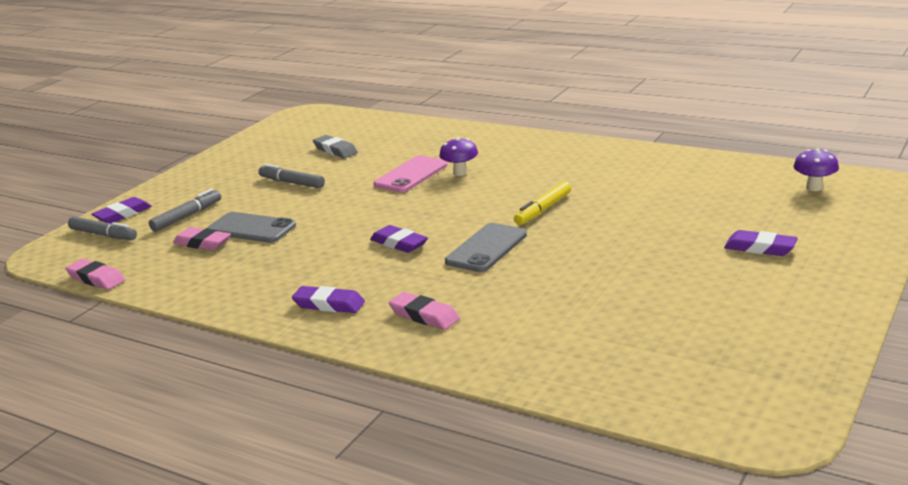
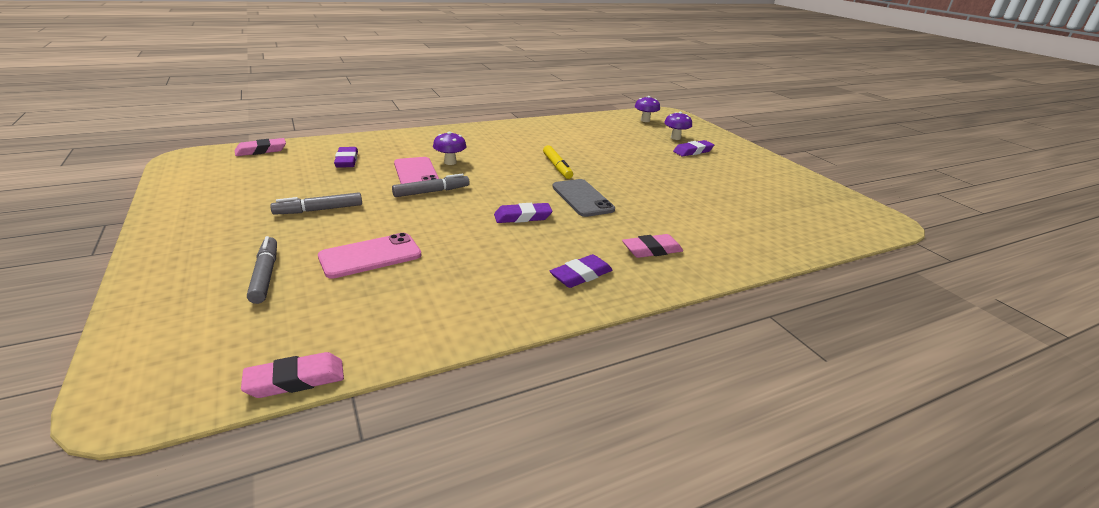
camera: 60 degrees left, 5 degrees up
grey marker [68,217,137,240] -> grey marker moved to [392,174,470,197]
purple eraser [92,197,152,223] -> purple eraser moved to [334,147,358,168]
pink eraser [173,227,231,250] -> pink eraser moved to [235,138,286,156]
grey phone [207,212,296,243] -> pink phone [318,233,421,279]
grey eraser [313,135,358,158] -> none
none -> purple mushroom [664,112,692,140]

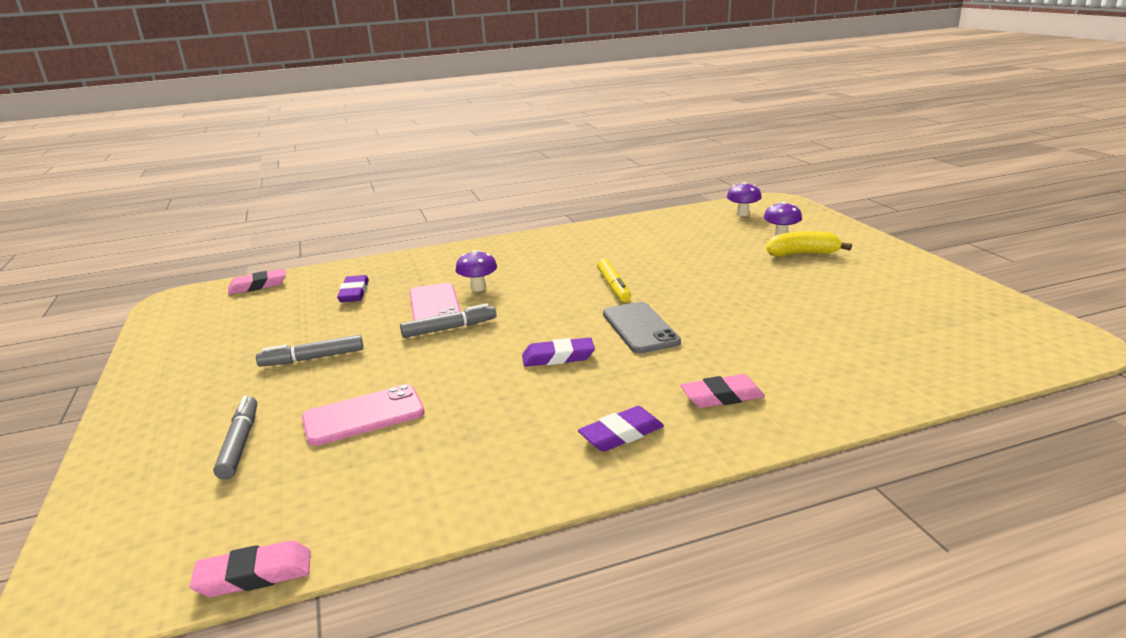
camera: 10 degrees right, 5 degrees down
purple eraser [673,140,714,156] -> yellow banana [766,231,852,256]

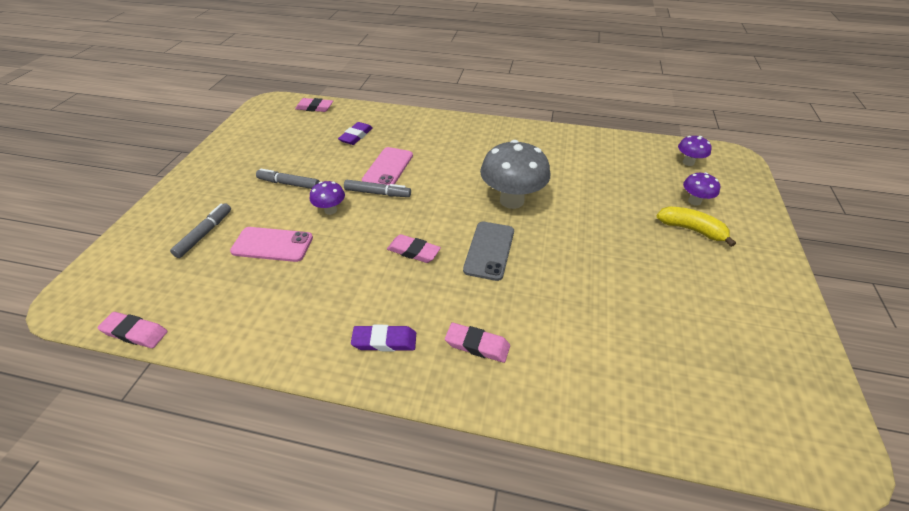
camera: 30 degrees right, 20 degrees up
purple mushroom [456,250,497,292] -> purple mushroom moved to [310,181,345,215]
purple eraser [522,337,595,367] -> pink eraser [387,234,441,263]
yellow marker [597,259,631,302] -> grey mushroom [480,140,550,209]

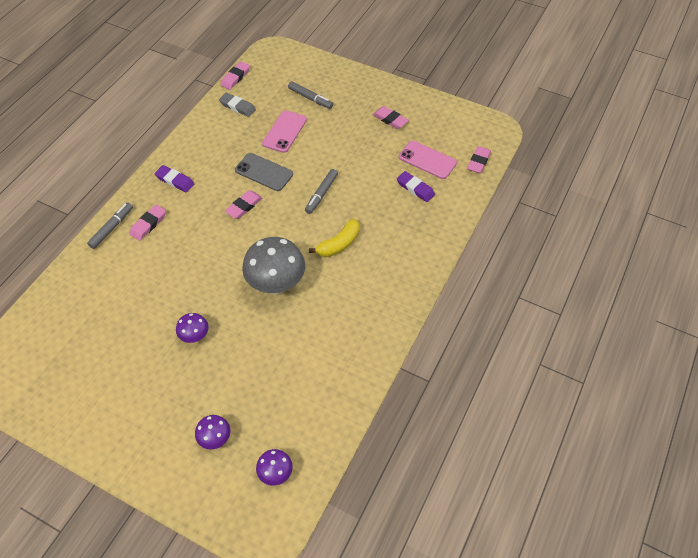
camera: 105 degrees right, 10 degrees up
grey marker [256,168,320,189] -> grey marker moved to [87,203,133,249]
purple mushroom [310,181,345,215] -> purple mushroom moved to [176,313,209,343]
purple eraser [351,325,416,351] -> purple eraser turned 75 degrees counterclockwise [155,165,194,192]
pink phone [362,147,413,185] -> pink phone moved to [399,141,457,179]
grey phone [463,222,514,281] -> grey phone moved to [235,153,293,191]
yellow banana [657,206,736,247] -> yellow banana moved to [309,219,360,257]
none -> grey eraser [219,93,256,117]
none -> pink eraser [373,106,409,129]

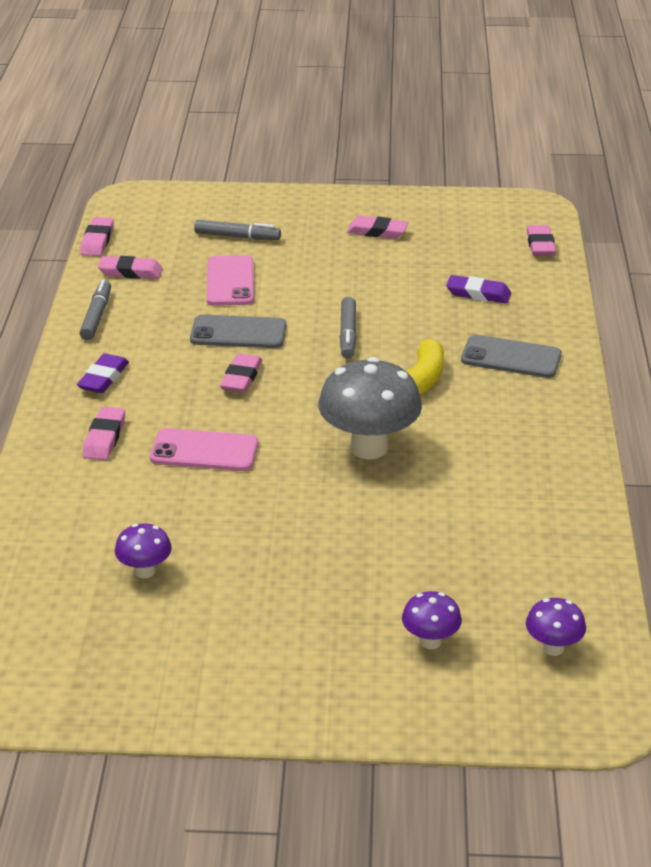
camera: 25 degrees left, 20 degrees down
grey marker [87,203,133,249] -> grey marker moved to [79,280,111,340]
purple eraser [155,165,194,192] -> purple eraser turned 75 degrees counterclockwise [77,353,129,393]
purple mushroom [176,313,209,343] -> purple mushroom moved to [115,523,172,578]
grey eraser [219,93,256,117] -> pink eraser [98,256,163,279]
pink phone [399,141,457,179] -> pink phone moved to [150,428,258,471]
none -> grey phone [461,335,562,378]

